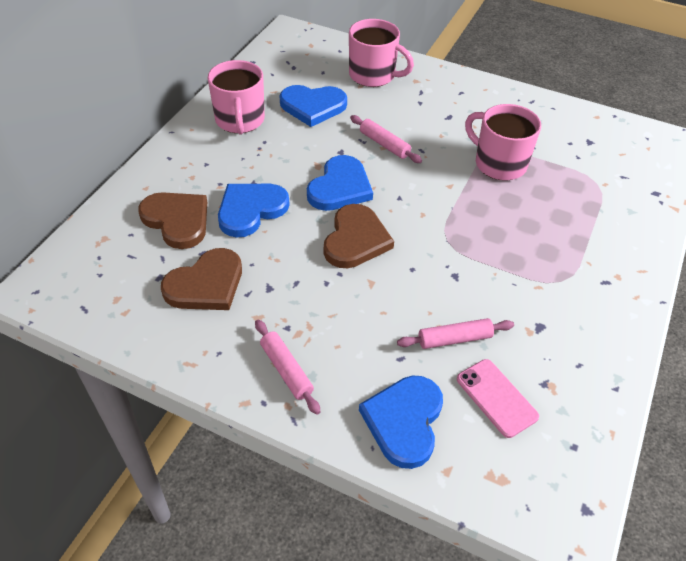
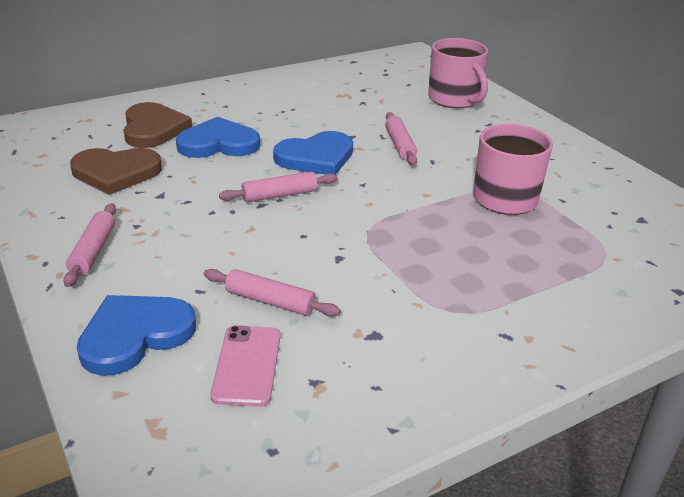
camera: 35 degrees right, 15 degrees down
pink mug [208,60,265,134] -> none
blue heart [279,85,347,127] -> none
brown heart [324,204,394,268] -> pink rolling pin [219,171,338,202]

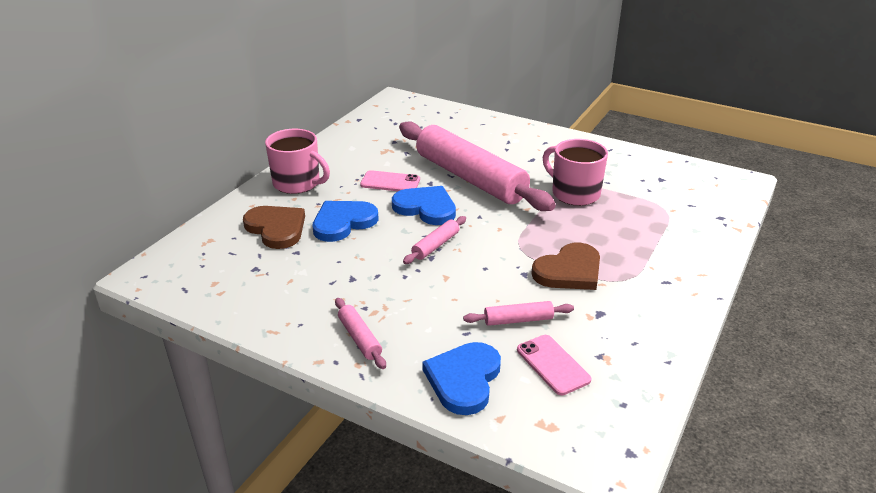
camera: 30 degrees left, 0 degrees up
brown heart [70,148,162,195] -> brown heart moved to [531,243,600,290]
blue heart [273,131,353,175] -> blue heart turned 90 degrees counterclockwise [392,186,456,225]
pink rolling pin [385,112,417,165] -> pink rolling pin [399,121,556,211], size x2.50
pink mug [428,38,488,108] -> pink mug moved to [265,129,330,194]
none -> pink phone [360,170,420,191]

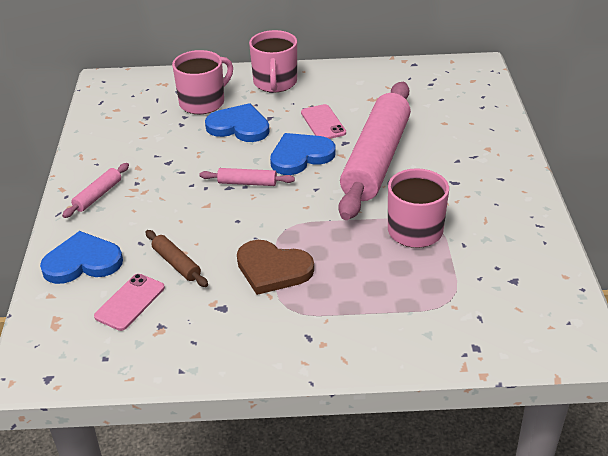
camera: 60 degrees right, 5 degrees up
brown heart [243,206,305,249] -> pink mug [172,50,233,114]
blue heart [392,186,456,225] -> blue heart turned 120 degrees counterclockwise [270,133,335,175]
pink rolling pin [463,301,574,326] -> brown rolling pin [146,230,208,287]

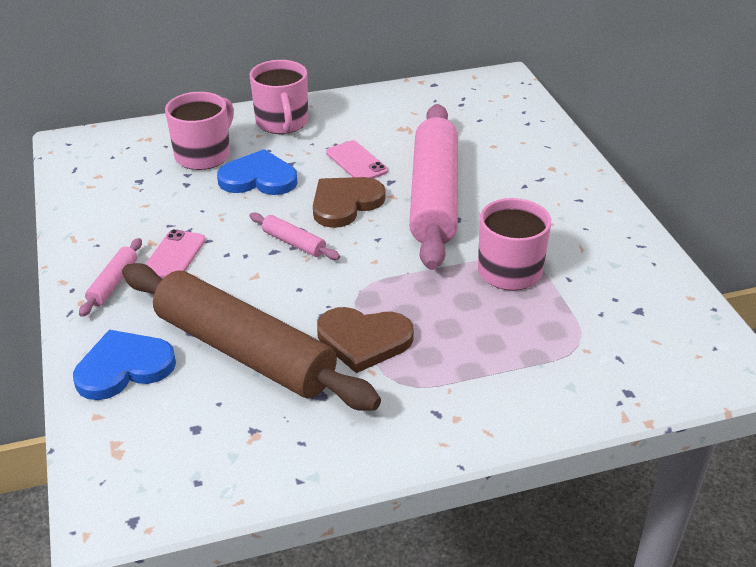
camera: 15 degrees left, 0 degrees up
pink phone [94,274,165,331] -> pink phone moved to [145,229,206,279]
brown rolling pin [146,230,208,287] -> brown rolling pin [122,263,381,411], size x2.50
pink rolling pin [200,168,295,186] -> pink rolling pin turned 45 degrees clockwise [249,212,340,260]
blue heart [270,133,335,175] -> brown heart [313,177,385,228]

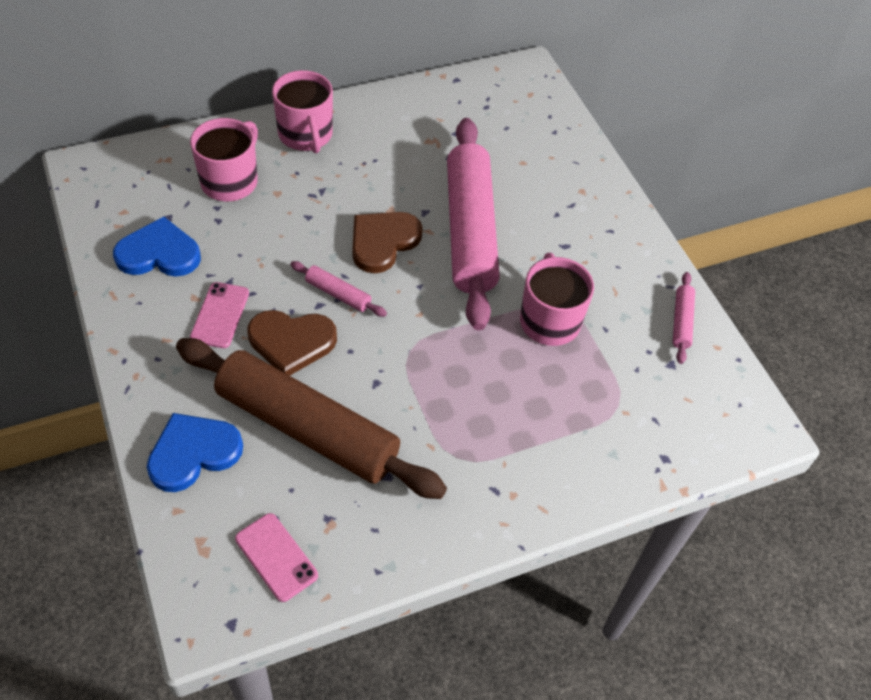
camera: 10 degrees left, 15 degrees up
pink rolling pin [79,238,142,317] -> pink rolling pin moved to [673,272,695,364]
blue heart [217,149,298,195] -> blue heart moved to [113,217,201,277]
brown heart [317,307,414,373] -> brown heart moved to [247,310,337,376]
pink phone [326,140,388,179] -> pink phone moved to [235,513,318,602]

